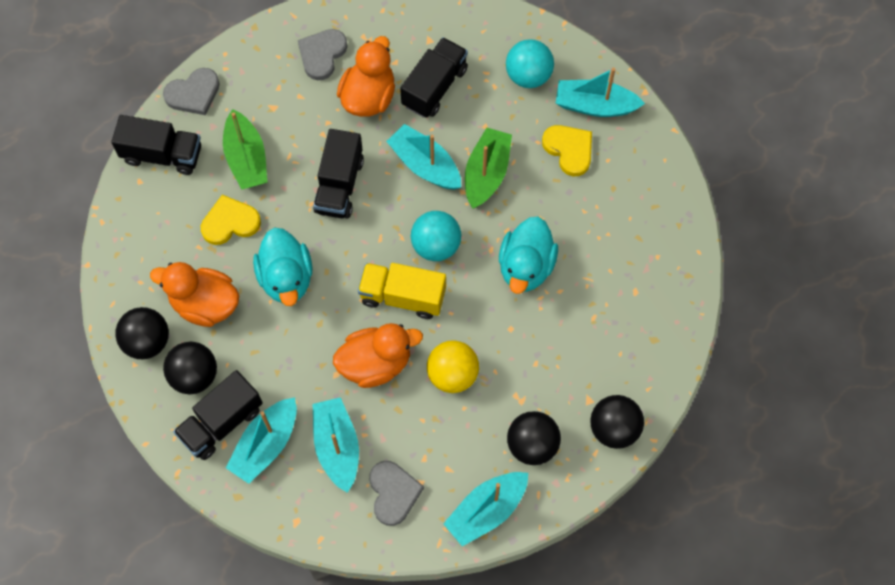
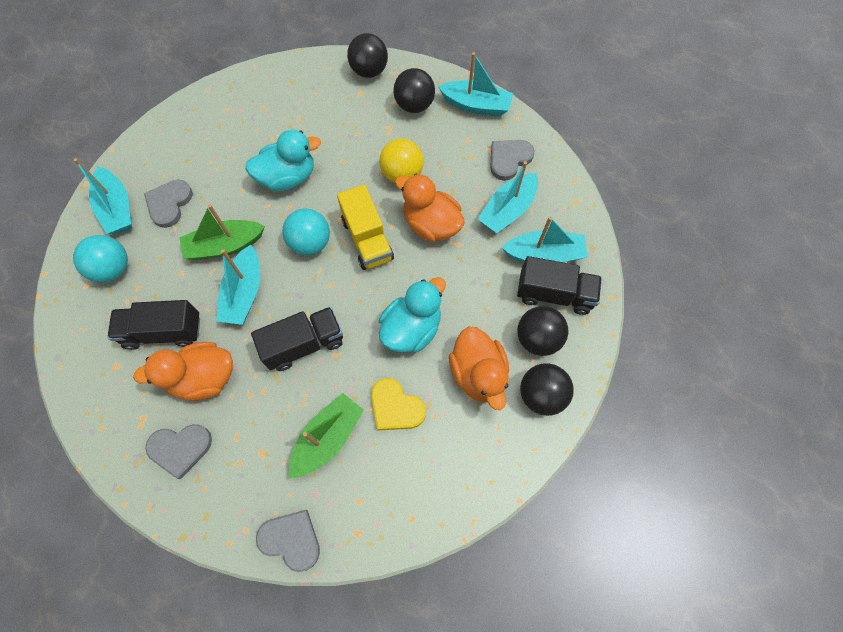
camera: 125 degrees left, 0 degrees up
black truck [111,115,201,175] -> none
yellow heart [542,125,592,176] -> grey heart [144,180,193,228]

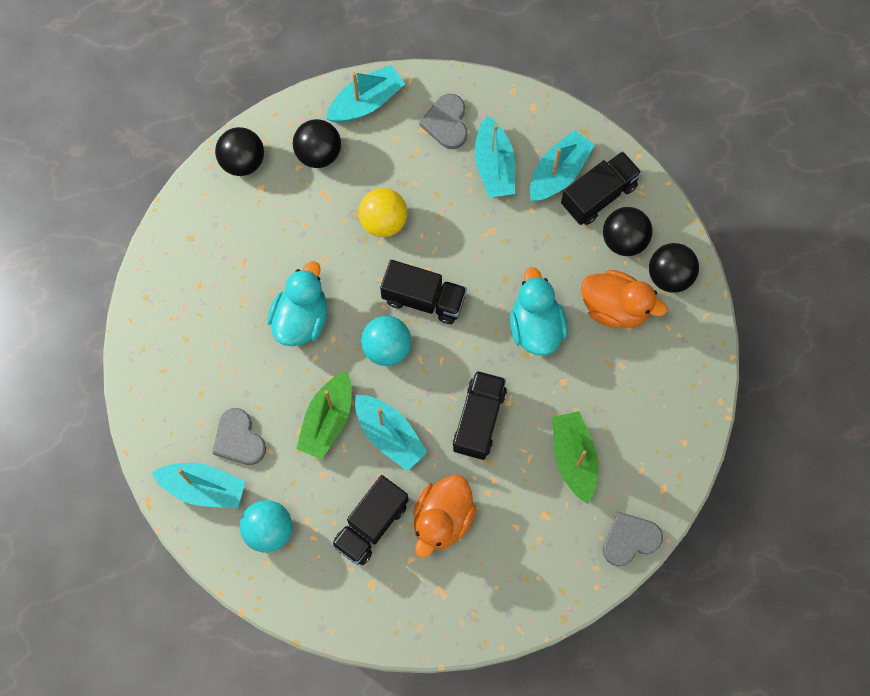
camera: 50 degrees left, 5 degrees up
grey heart [145,424,212,479] -> none
yellow truck [337,185,394,270] -> black truck [380,260,467,324]
yellow heart [371,378,426,431] -> none
orange duck [395,174,465,242] -> none

